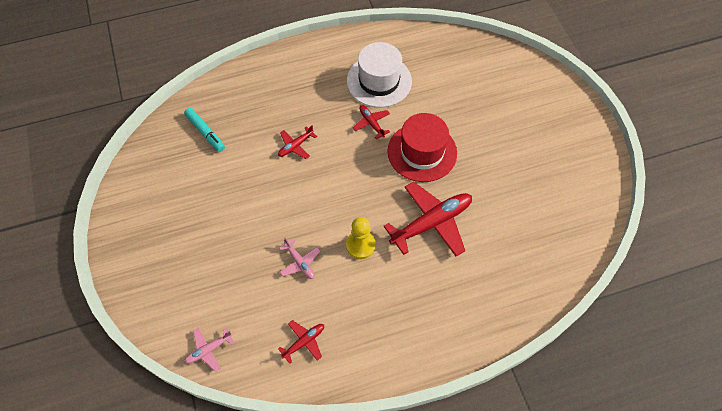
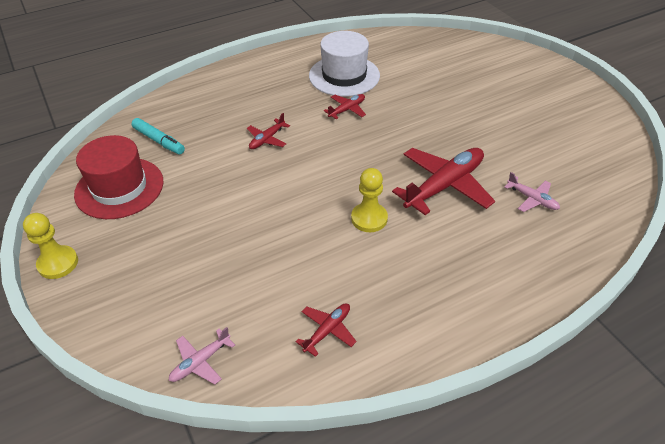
camera: 10 degrees left, 15 degrees down
pink plane [279,238,320,279] -> pink plane moved to [504,172,560,212]
red plane [353,105,390,139] -> red plane turned 90 degrees clockwise [324,94,366,119]
red hat [388,113,457,182] -> red hat moved to [74,135,164,219]
none -> yellow pawn [23,213,78,279]

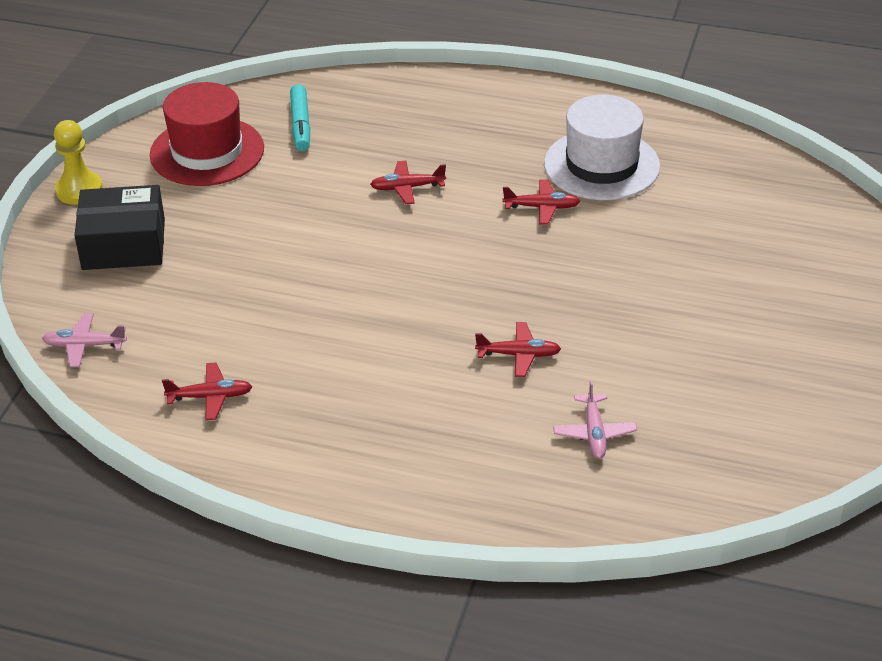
camera: 45 degrees right, 5 degrees down
yellow pawn [351,168,388,232] -> none
red plane [392,148,495,215] -> red plane [475,322,561,377], size x0.49
none -> black box [74,185,165,270]

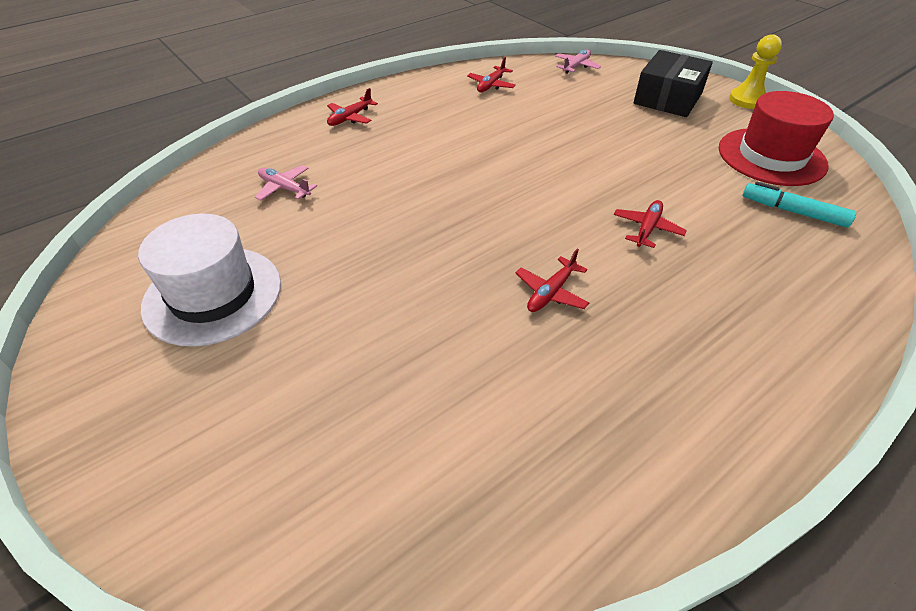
camera: 125 degrees right, 5 degrees up
red plane [475,322,561,377] -> red plane moved to [327,88,378,126]
white hat [544,95,660,200] -> white hat moved to [138,214,281,347]

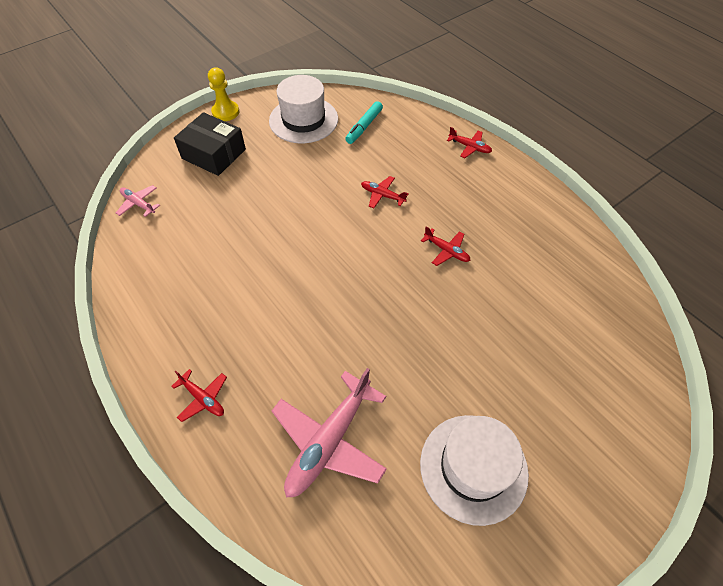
camera: 90 degrees left, 10 degrees up
pink plane [255,165,317,201] -> pink plane [272,368,387,497], size x2.04
red plane [467,57,516,92] -> red plane moved to [447,127,492,158]
red hat [719,91,834,186] -> white hat [269,75,338,143]

